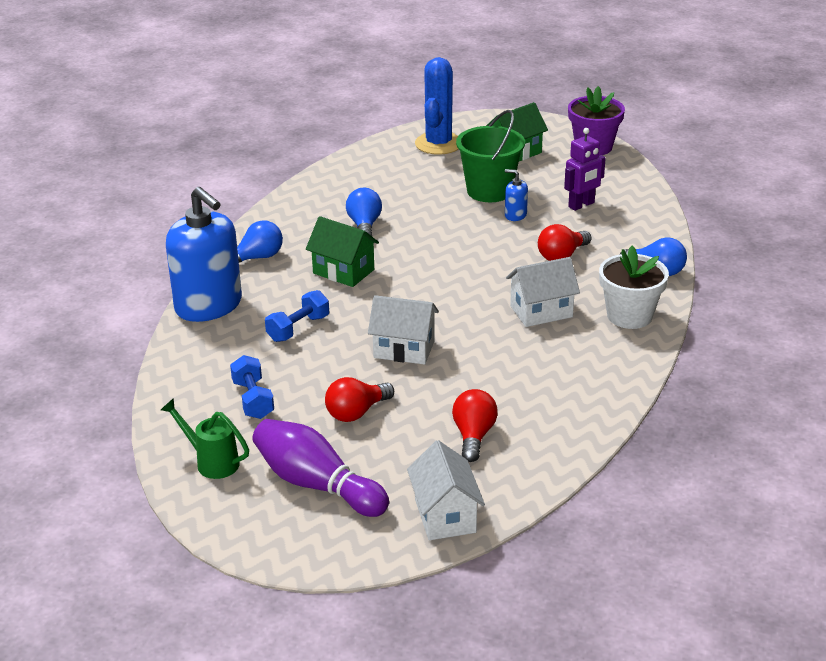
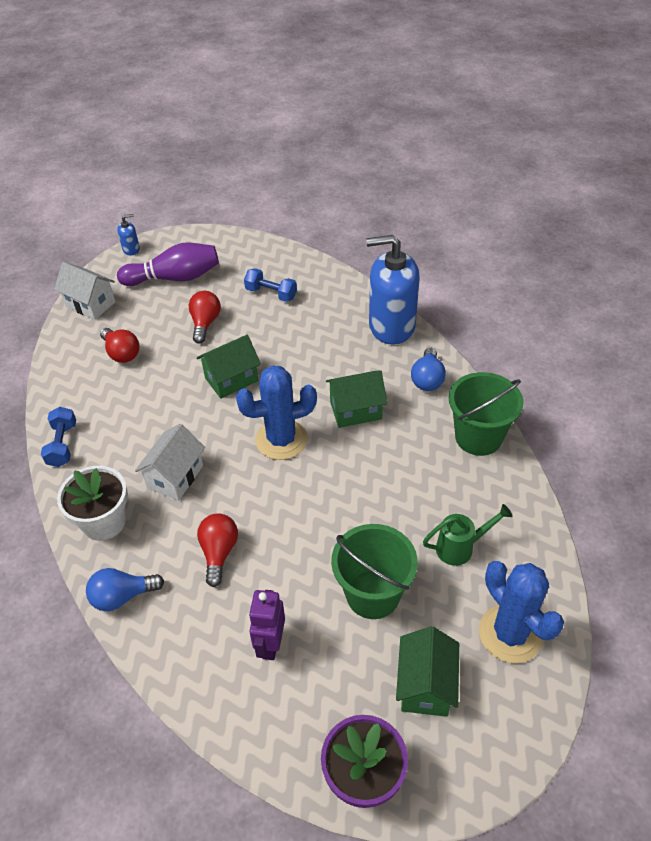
camera: 135 degrees right, 15 degrees up
green watering can [161,398,249,479] -> green watering can moved to [423,504,513,566]
blue dumbbell [265,290,329,342] -> blue dumbbell moved to [41,407,76,467]
blue light bulb [346,188,382,236] -> none
white house [368,295,439,365] -> green house [197,335,261,399]
blue soap dispenser [505,169,528,221] -> blue soap dispenser moved to [117,214,140,256]
none -> blue cactus [236,365,317,460]
none -> green bucket [449,372,523,456]

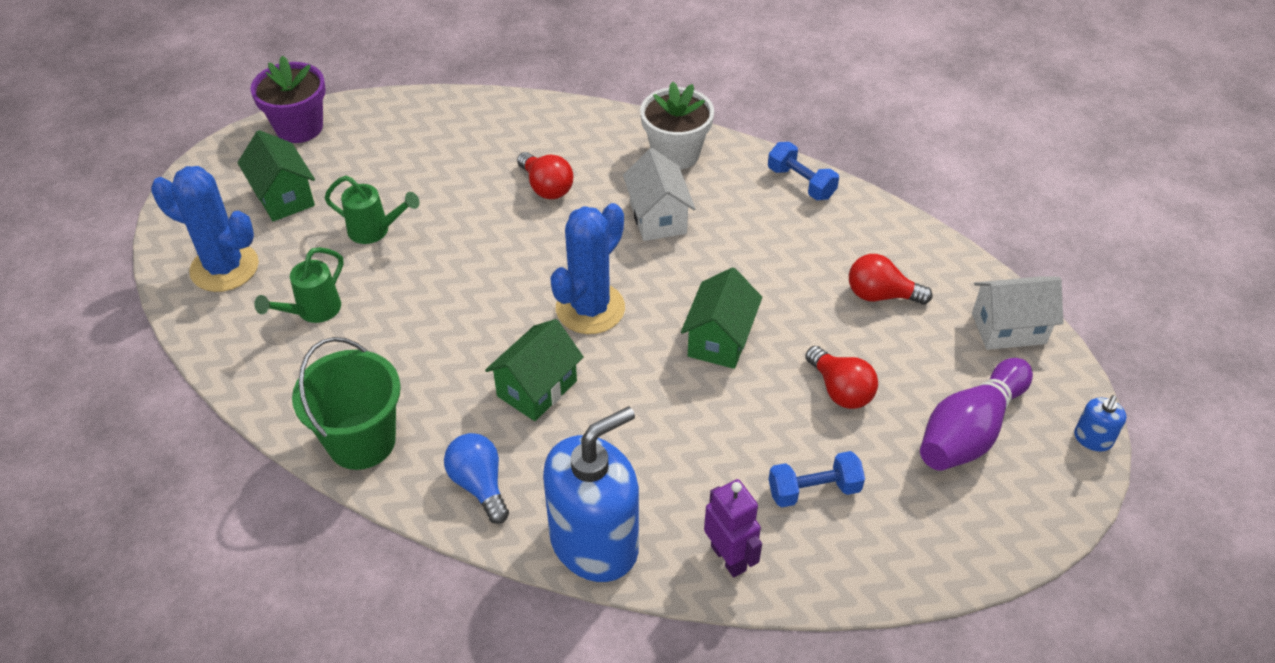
camera: 140 degrees right, 0 degrees up
blue light bulb [86,568,164,611] -> none
purple robot [249,590,285,660] -> purple robot moved to [704,479,762,577]
green bucket [331,524,418,619] -> green watering can [324,176,420,244]

